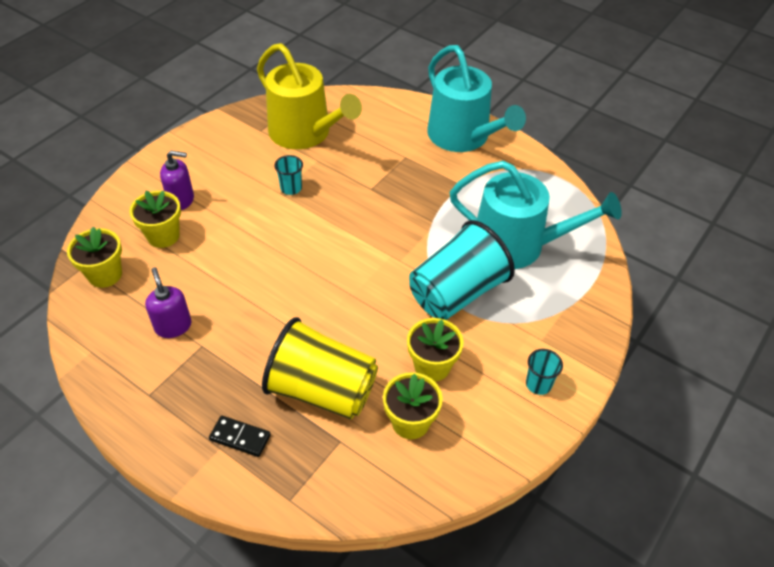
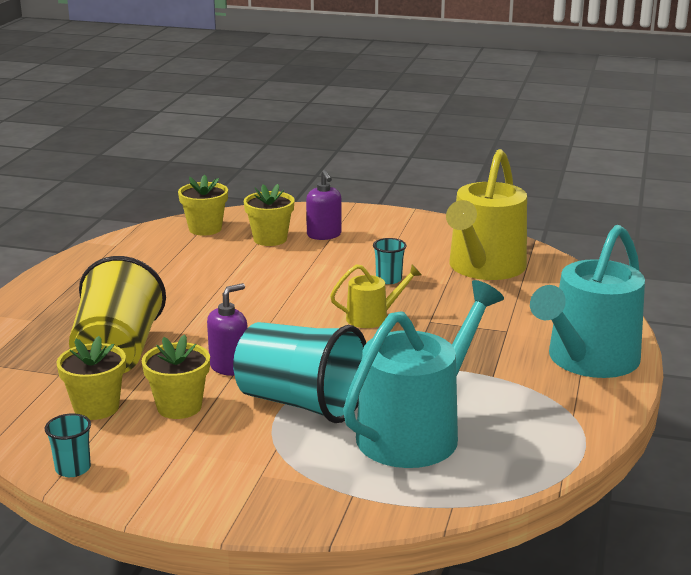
camera: 70 degrees right, 25 degrees down
purple soap dispenser [145,267,192,338] -> purple soap dispenser moved to [207,283,248,376]
black domino [209,416,271,457] -> none
turquoise watering can [450,161,622,269] -> turquoise watering can turned 135 degrees counterclockwise [343,280,504,468]
turquoise cup [526,349,563,395] -> turquoise cup moved to [45,413,91,477]
none -> yellow watering can [330,264,422,328]

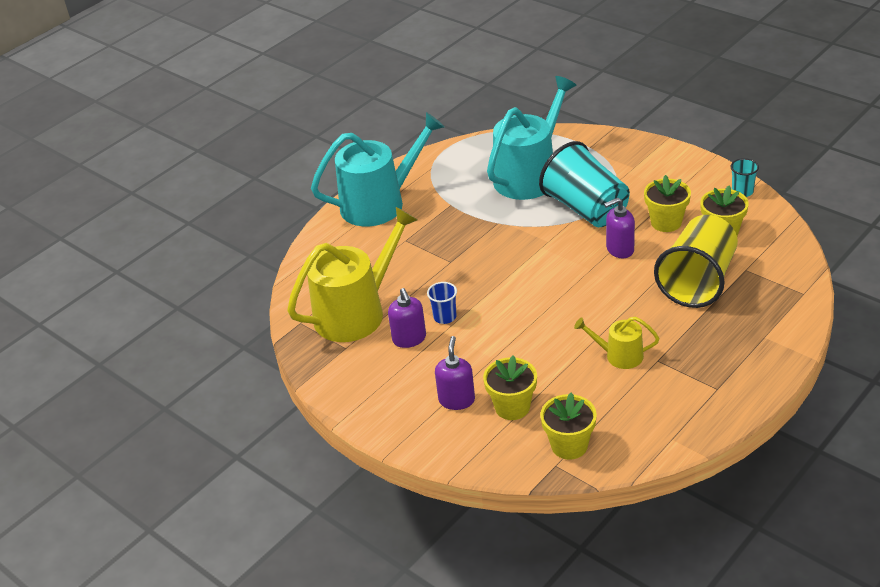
camera: 150 degrees left, 15 degrees up
yellow watering can [330,264,422,328] -> yellow watering can moved to [574,317,659,369]
turquoise watering can [343,280,504,468] -> turquoise watering can turned 150 degrees clockwise [487,76,576,200]
turquoise cup [373,238,407,284] -> blue cup [427,282,457,324]
none -> purple soap dispenser [388,288,426,348]

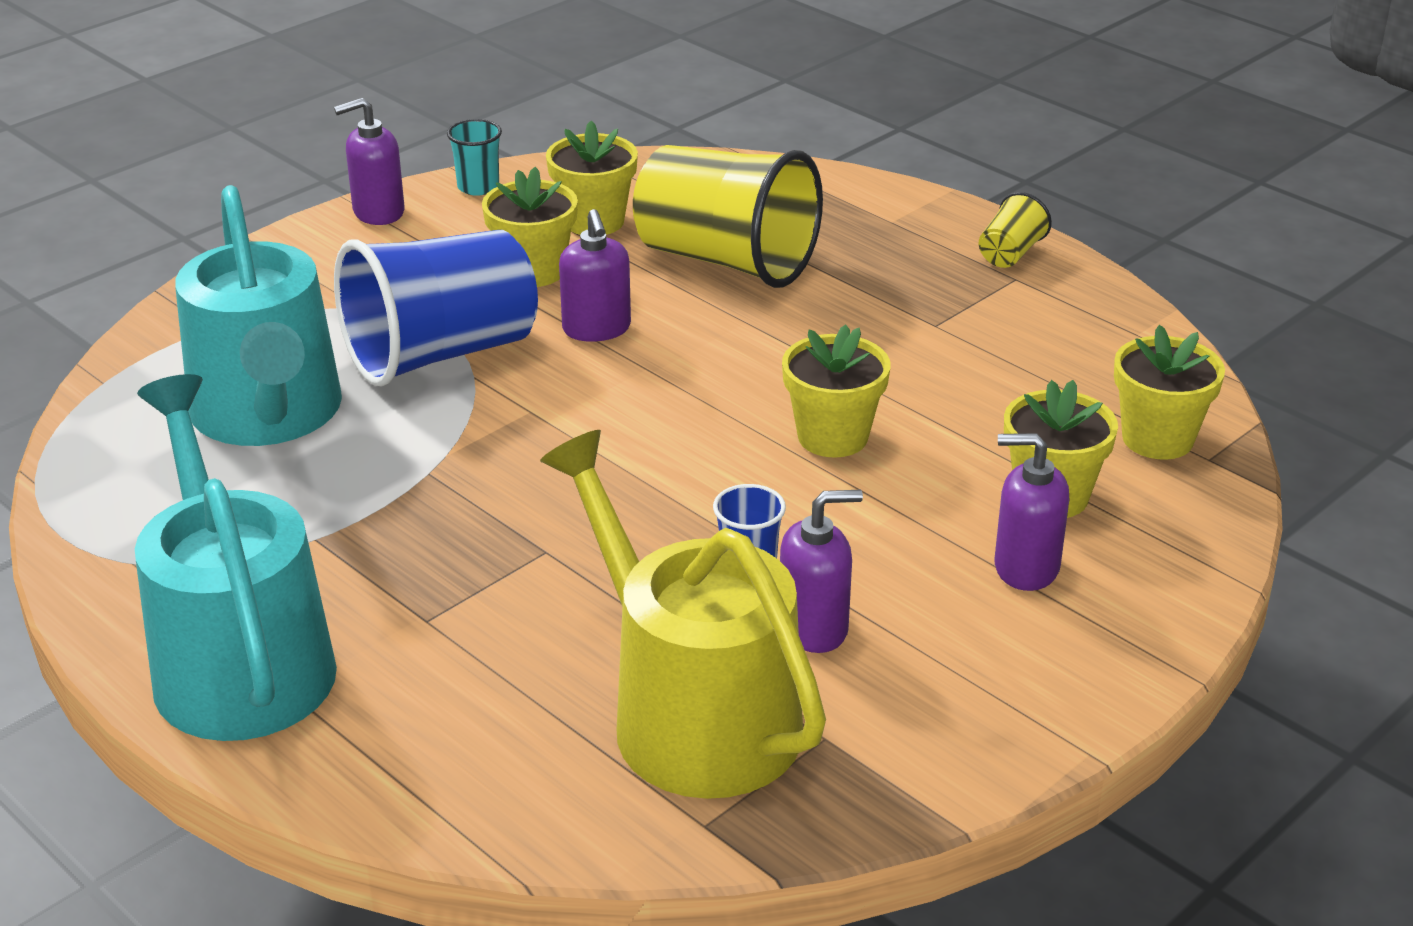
camera: 90 degrees left, 5 degrees down
turquoise watering can [487,76,576,200] -> turquoise watering can turned 150 degrees counterclockwise [175,185,342,446]
turquoise cup [539,141,630,227] -> blue cup [334,230,538,387]
yellow watering can [574,317,659,369] -> none
none -> purple soap dispenser [334,98,404,225]
none -> yellow flower pot [782,325,890,458]
none -> yellow cup [979,192,1052,268]

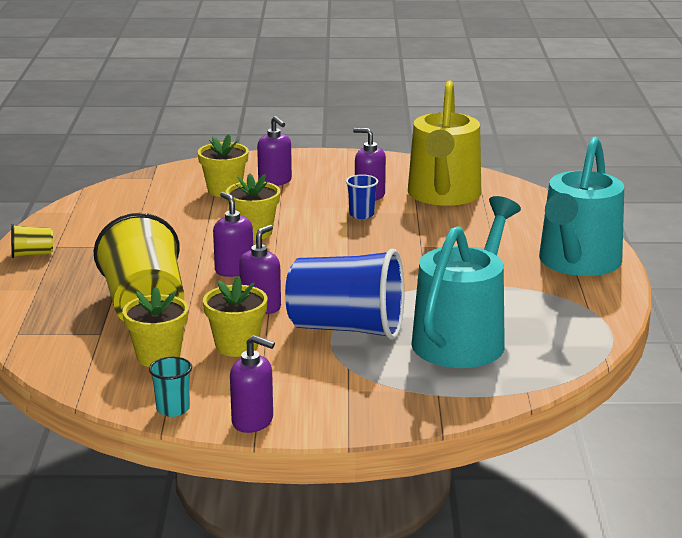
camera: 135 degrees left, 10 degrees down
yellow flower pot [1114,325,1225,460] -> none
none -> purple soap dispenser [213,192,253,277]

